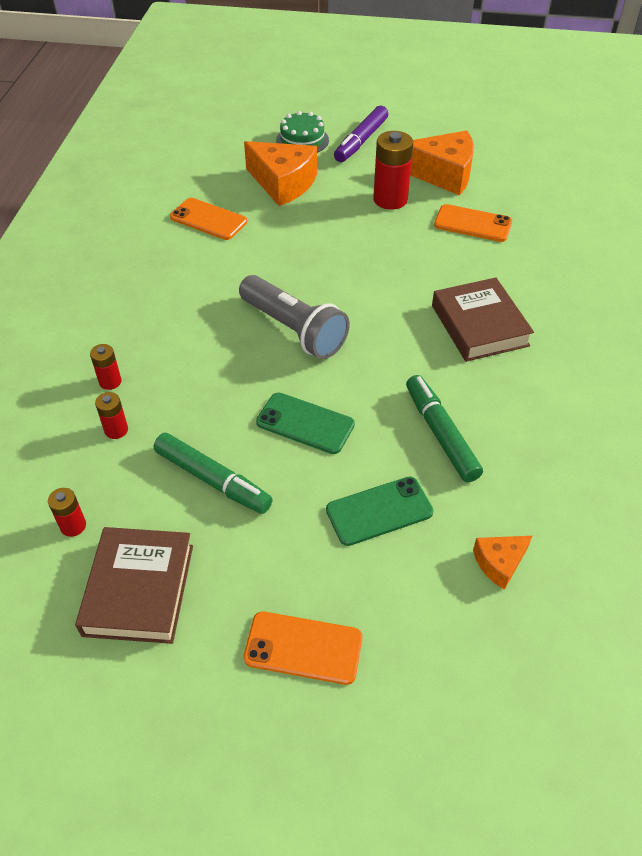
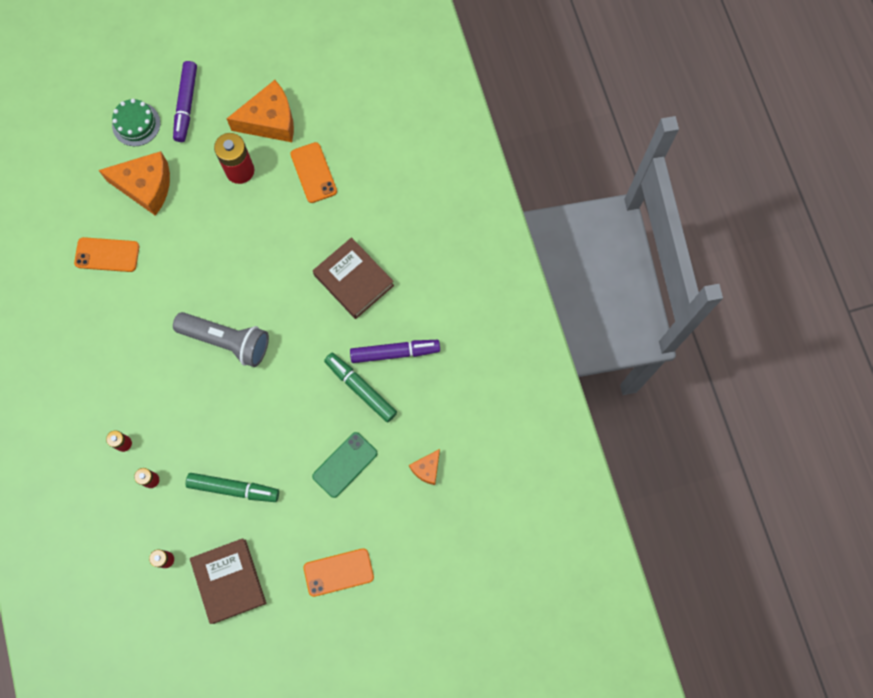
camera: 25 degrees left, 25 degrees up
green phone [256,392,355,454] -> none
orange phone [434,204,512,242] -> orange phone turned 75 degrees clockwise [290,142,337,203]
none -> purple marker [350,340,440,363]

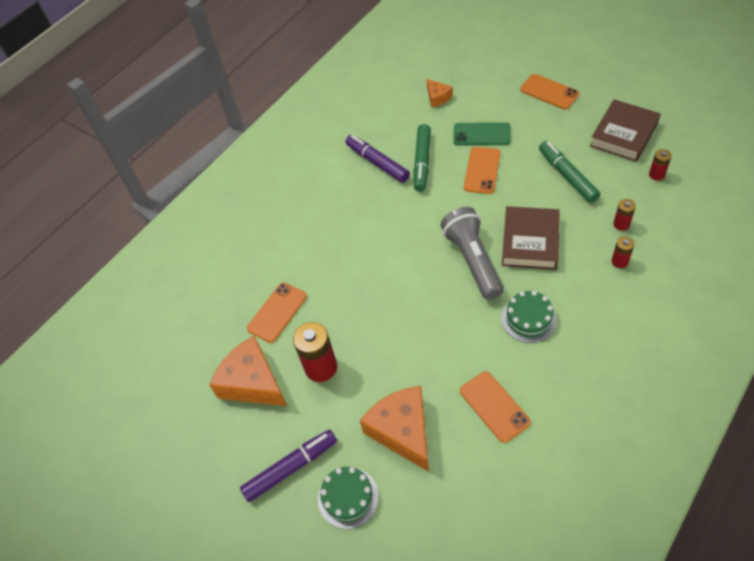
camera: 120 degrees left, 20 degrees down
brown book [313,237,394,319] -> brown book moved to [502,206,560,270]
orange cheese [409,449,440,485] -> orange cheese turned 60 degrees clockwise [427,79,453,108]
none -> orange phone [464,147,501,194]
none -> green cake [501,291,557,343]

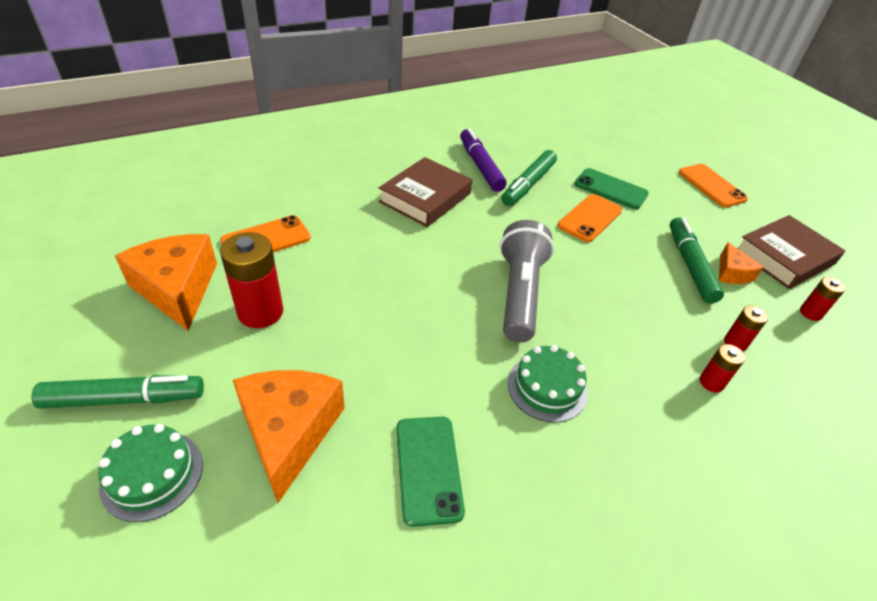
camera: 15 degrees right, 10 degrees down
purple marker [240,429,337,502] -> green marker [31,375,204,409]
orange cheese [427,79,453,108] -> orange cheese moved to [719,242,764,284]
orange phone [460,371,531,443] -> green phone [396,417,465,527]
brown book [502,206,560,270] -> brown book moved to [379,157,472,227]

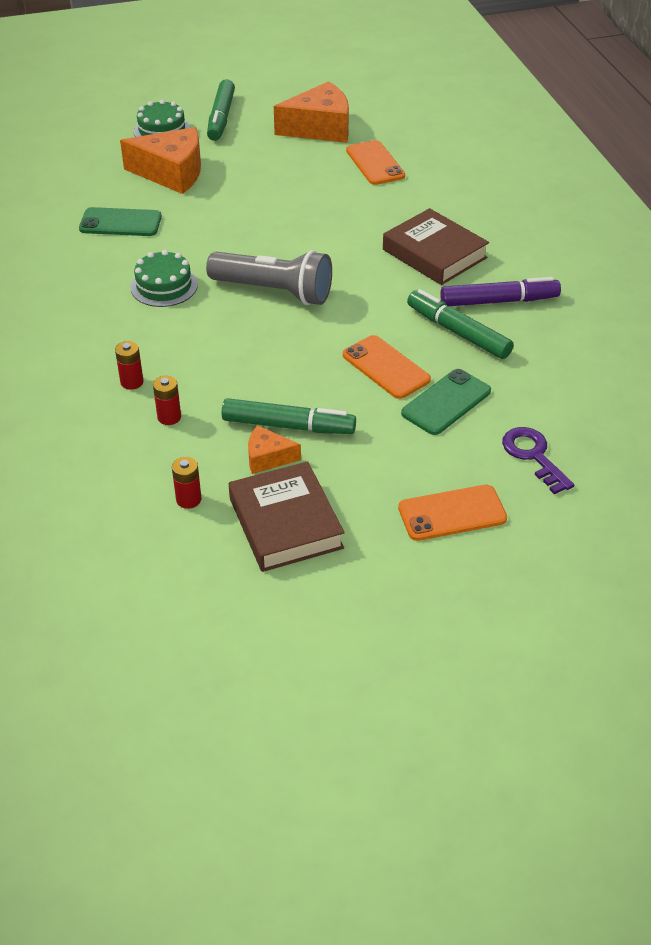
camera: 105 degrees right, 0 degrees up
red battery [220,232,283,328] -> none
none -> purple key [502,427,575,494]

